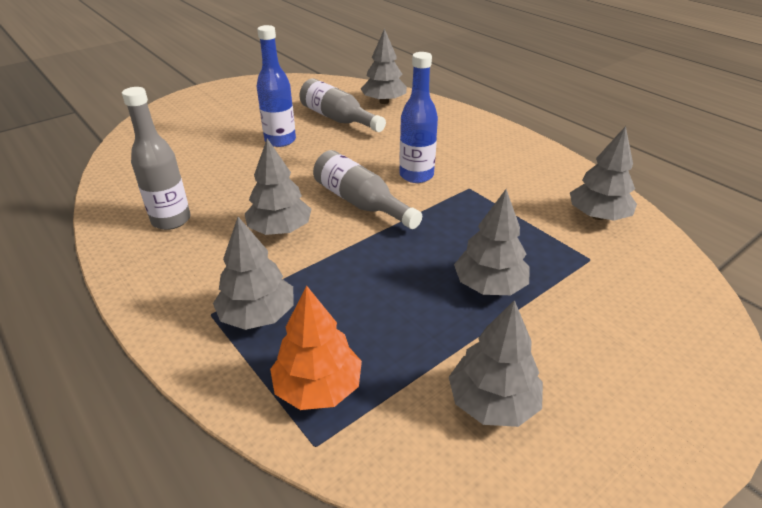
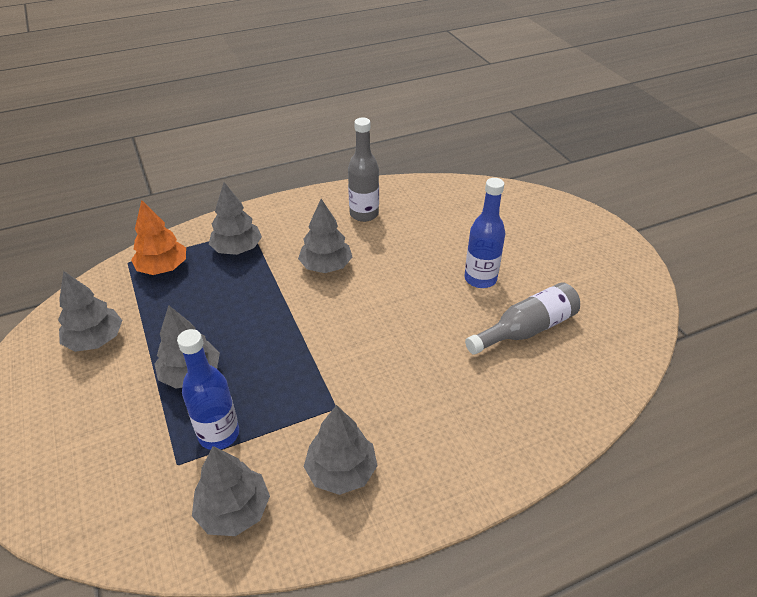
camera: 105 degrees right, 5 degrees up
grey bottle [313,150,422,229] -> none
grey tree [361,28,407,104] -> grey tree moved to [303,405,378,495]
blue bottle [399,52,438,183] -> blue bottle moved to [177,329,239,450]

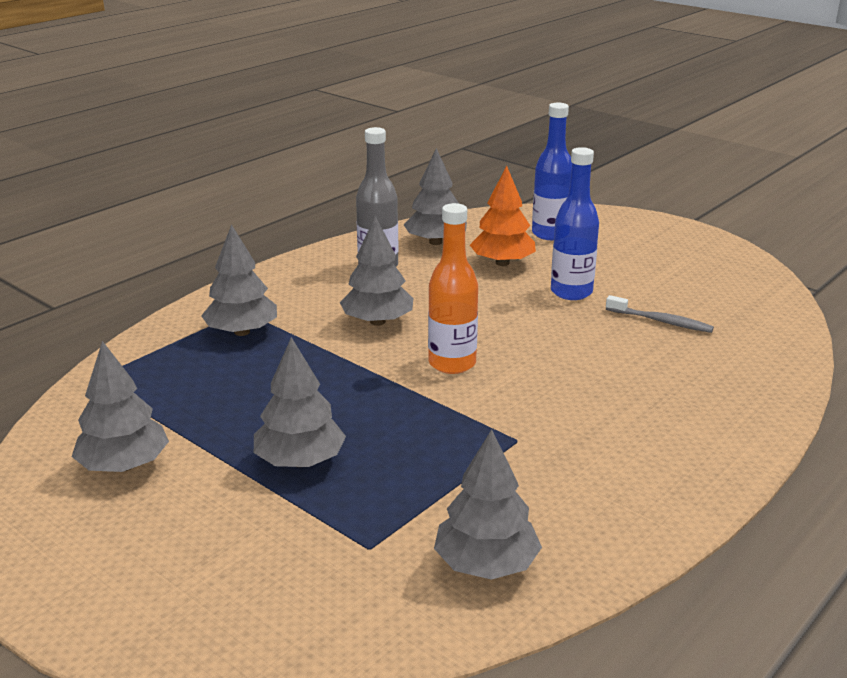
camera: 25 degrees left, 15 degrees down
orange tree [131,200,186,275] -> orange tree moved to [470,166,536,266]
blue bottle [177,329,239,450] -> blue bottle moved to [532,103,572,240]
grey tree [303,405,378,495] -> grey tree moved to [404,148,467,245]
grey bottle [465,282,580,355] -> grey toothbrush [606,295,714,333]
none -> orange bottle [428,203,478,374]

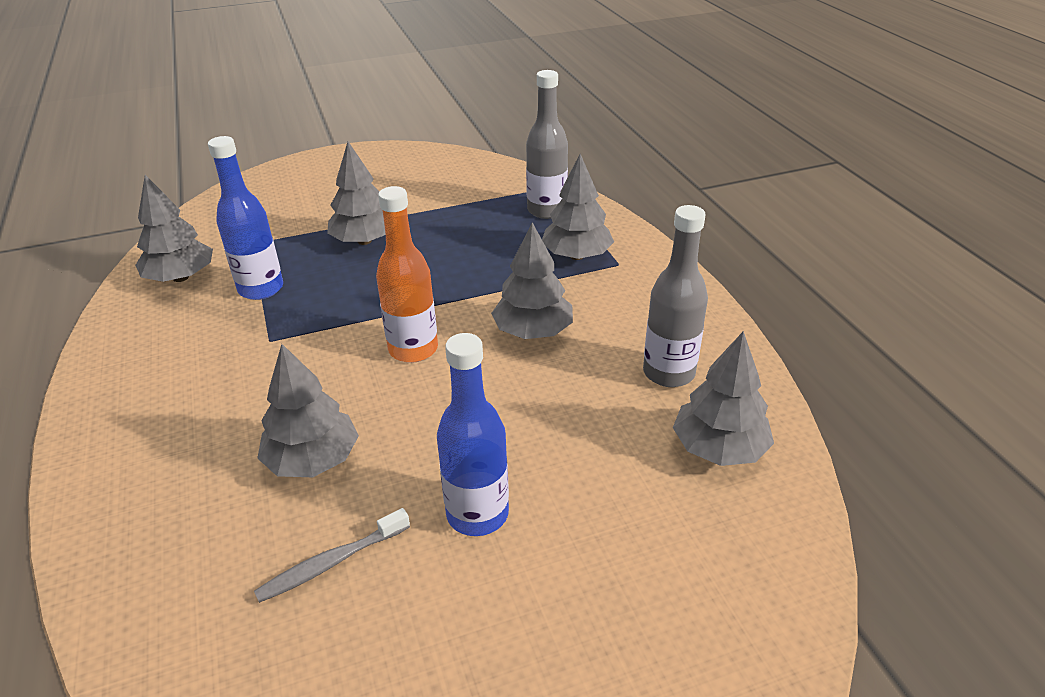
camera: 120 degrees right, 10 degrees up
grey tree [72,341,169,472] -> grey tree moved to [257,344,359,477]
orange tree [470,166,536,266] -> none
blue bottle [532,103,572,240] -> blue bottle moved to [208,136,283,300]
none -> grey bottle [526,70,568,219]

